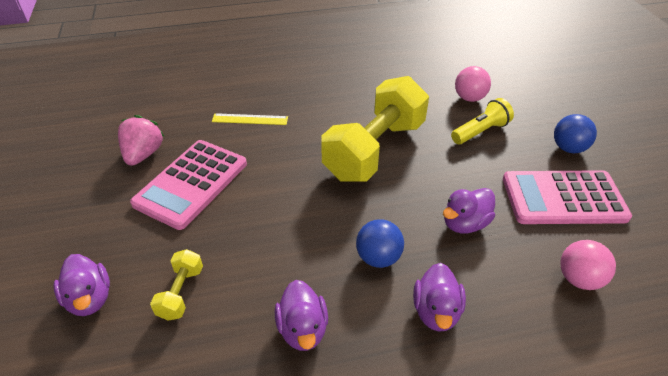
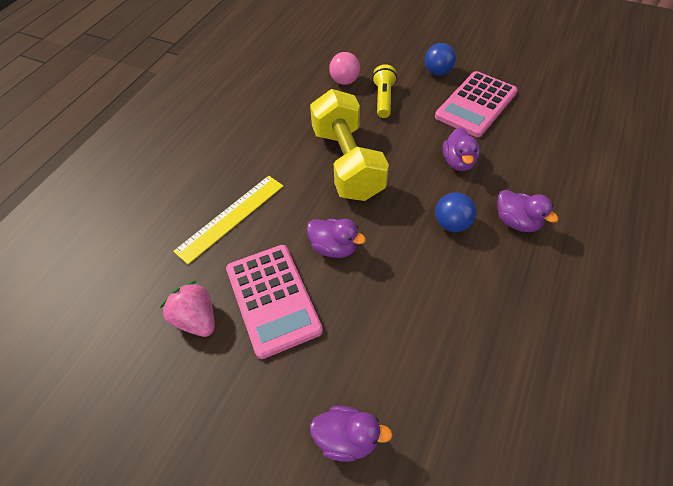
camera: 50 degrees left, 10 degrees up
yellow dumbbell [150,249,203,321] -> none
yellow ruler [212,113,288,125] -> yellow ruler [173,176,283,264], size x1.61
purple duck [275,280,328,351] -> purple duck moved to [307,219,366,258]
pink ball [560,240,616,290] -> none

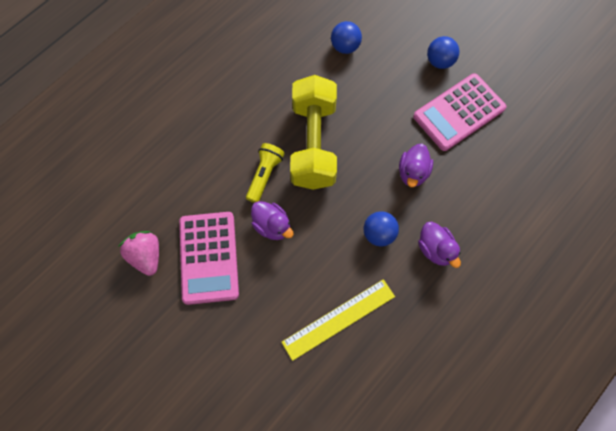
camera: 15 degrees right, 15 degrees up
yellow ruler [173,176,283,264] -> yellow ruler moved to [282,279,395,361]
purple duck [310,406,393,462] -> none
pink ball [329,52,360,85] -> blue ball [331,21,362,54]
yellow flashlight [372,64,397,118] -> yellow flashlight moved to [246,143,285,203]

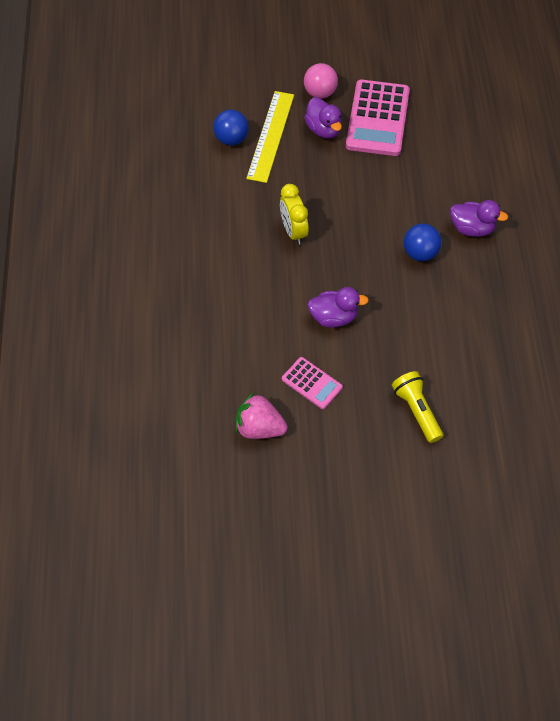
camera: 45 degrees left, 10 degrees down
pink calculator [179,212,239,305] -> pink calculator [282,357,343,409], size x0.53
yellow flashlight [246,143,285,203] -> yellow flashlight moved to [392,371,443,443]
yellow ruler [282,279,395,361] -> yellow ruler moved to [246,91,294,183]
yellow dumbbell [290,75,337,190] -> yellow clock [280,184,309,245]
purple duck [399,144,433,187] -> purple duck moved to [304,97,342,139]
blue ball [427,36,460,69] -> pink ball [304,63,338,99]

